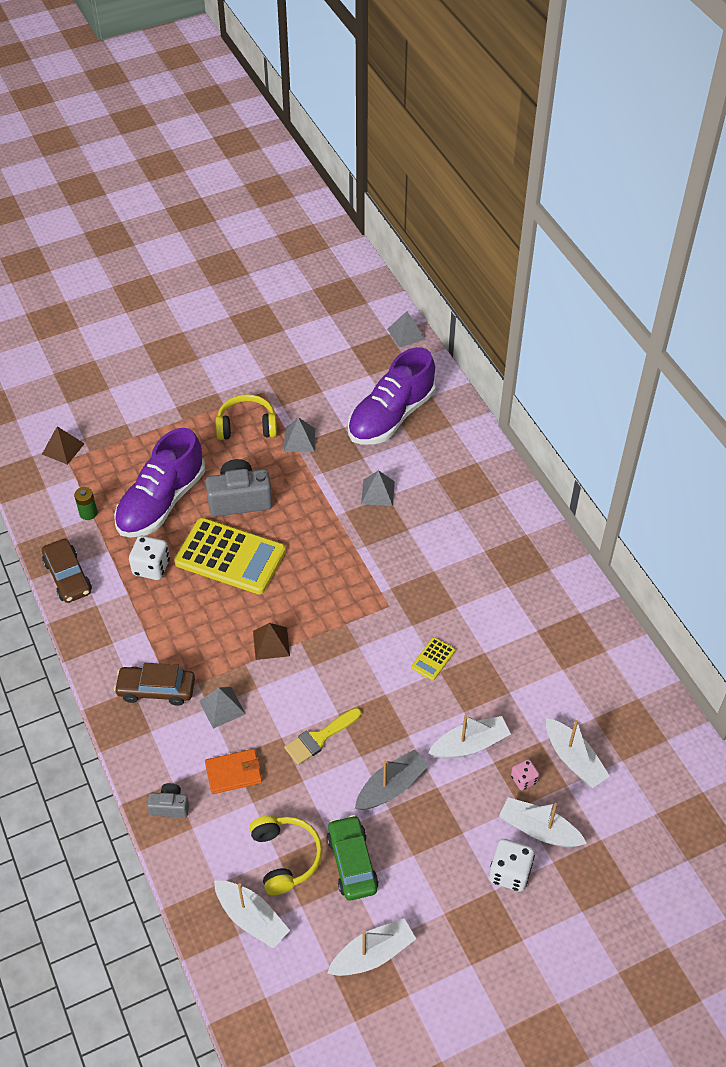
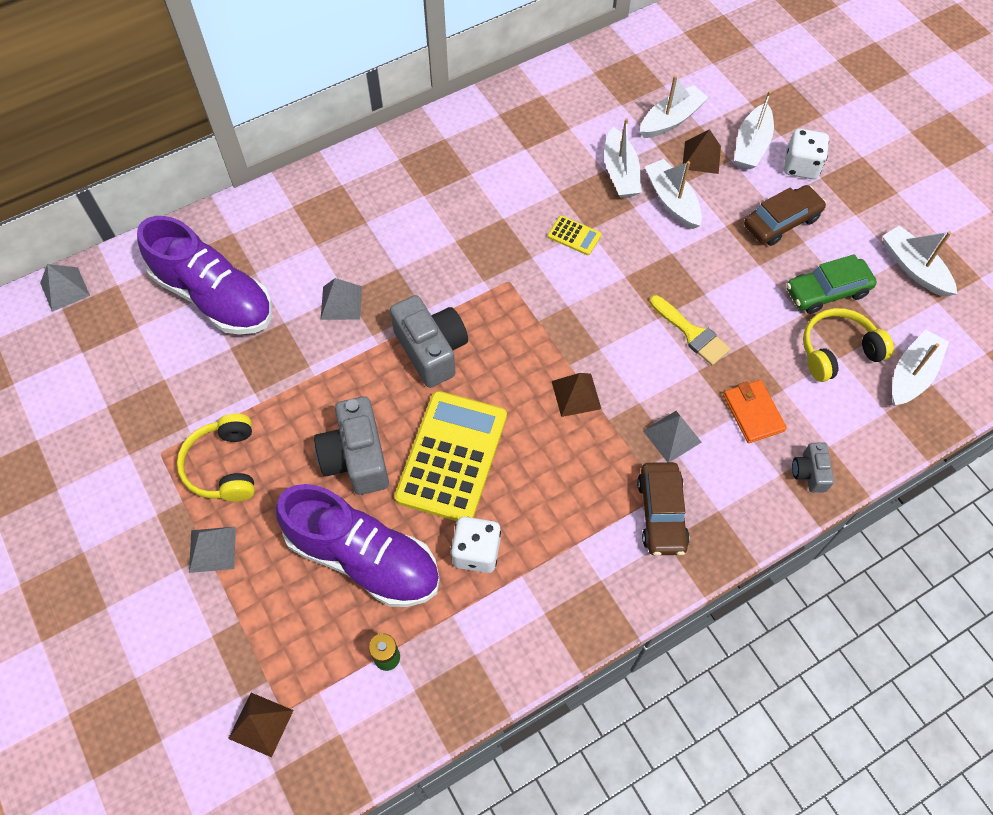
camera: 95 degrees left, 10 degrees up
brown car [42,539,92,603] -> brown car moved to [744,185,827,246]
grey pyramid [284,417,315,452] -> grey pyramid moved to [189,527,236,573]
grey boat [355,750,429,810] -> none
pink dice [511,759,539,790] -> brown pyramid [683,129,721,174]
none -> grey camera [390,295,468,388]
none -> white boat [604,118,642,198]

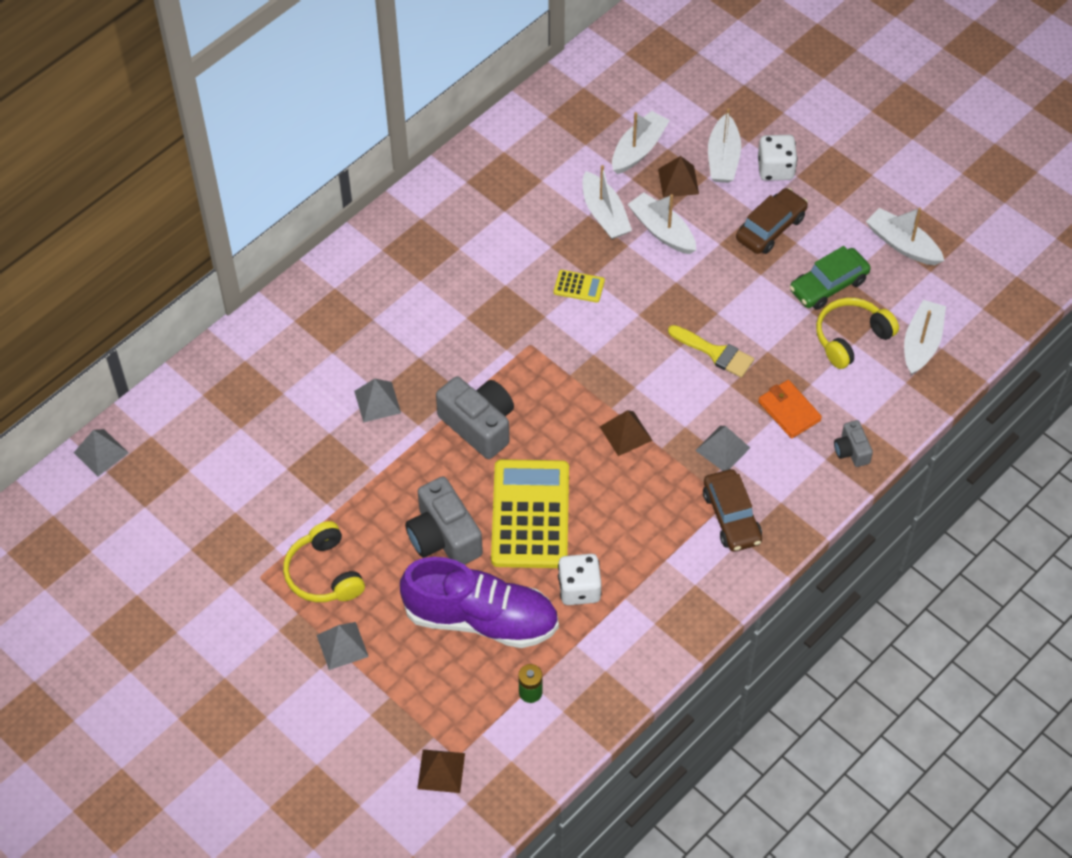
camera: 15 degrees left, 5 degrees down
purple shoe [137,216,272,335] -> none

